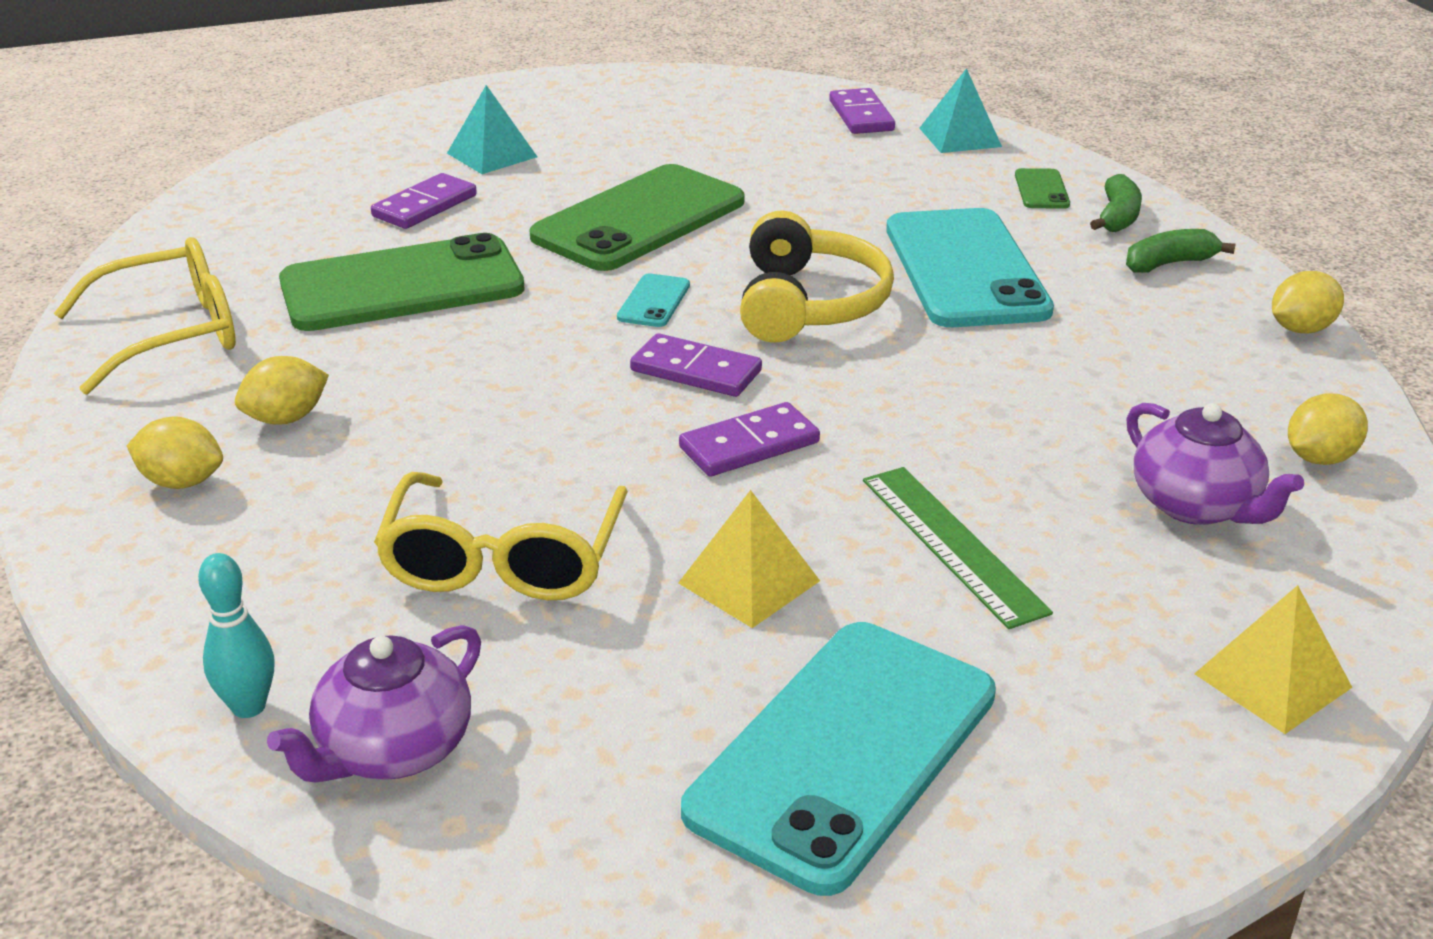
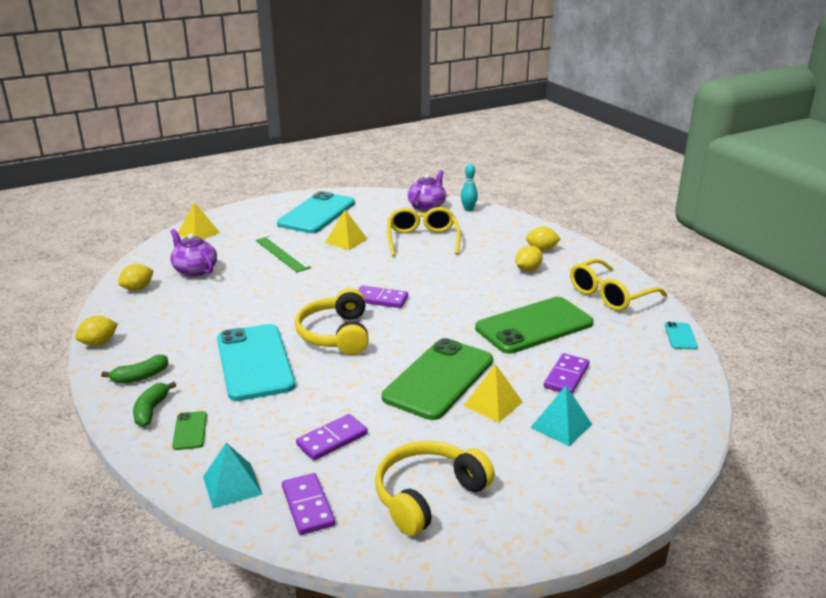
camera: 170 degrees right, 5 degrees down
turquoise phone [617,274,690,327] -> turquoise phone moved to [665,322,698,350]
purple domino [679,402,820,476] -> purple domino moved to [296,414,368,461]
none -> yellow headphones [375,441,495,536]
none -> yellow pyramid [463,364,523,423]

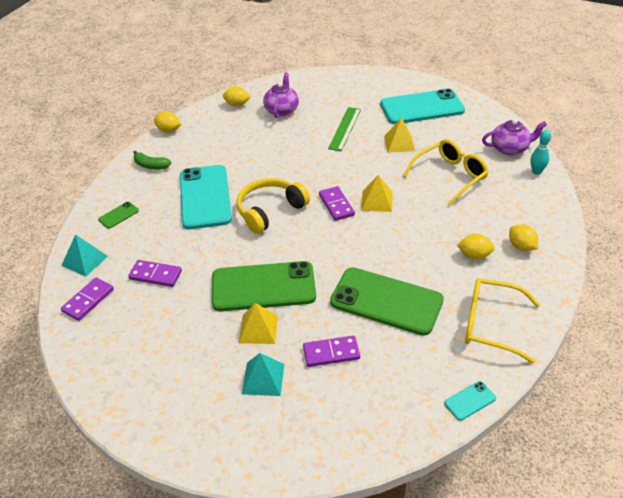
camera: 55 degrees right, 15 degrees up
green banana [133,381,176,427] -> none
yellow pyramid [178,202,220,239] -> yellow pyramid moved to [361,175,393,212]
turquoise phone [217,324,295,401] -> turquoise phone turned 45 degrees counterclockwise [180,165,232,229]
yellow headphones [375,441,495,536] -> none

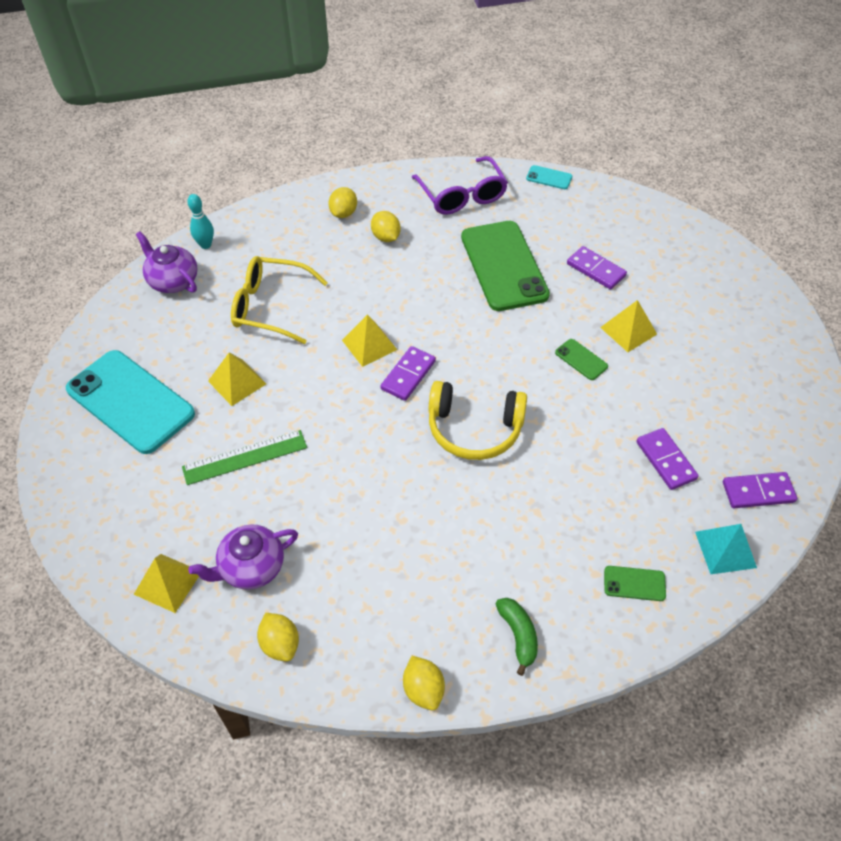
camera: 130 degrees left, 10 degrees up
turquoise phone [180,165,232,229] -> none
green phone [212,261,316,311] -> green phone [555,339,608,380], size x0.41
turquoise pyramid [242,353,284,396] -> none
yellow glasses [465,278,540,364] -> purple glasses [412,156,508,215]
none -> yellow pyramid [134,554,199,613]

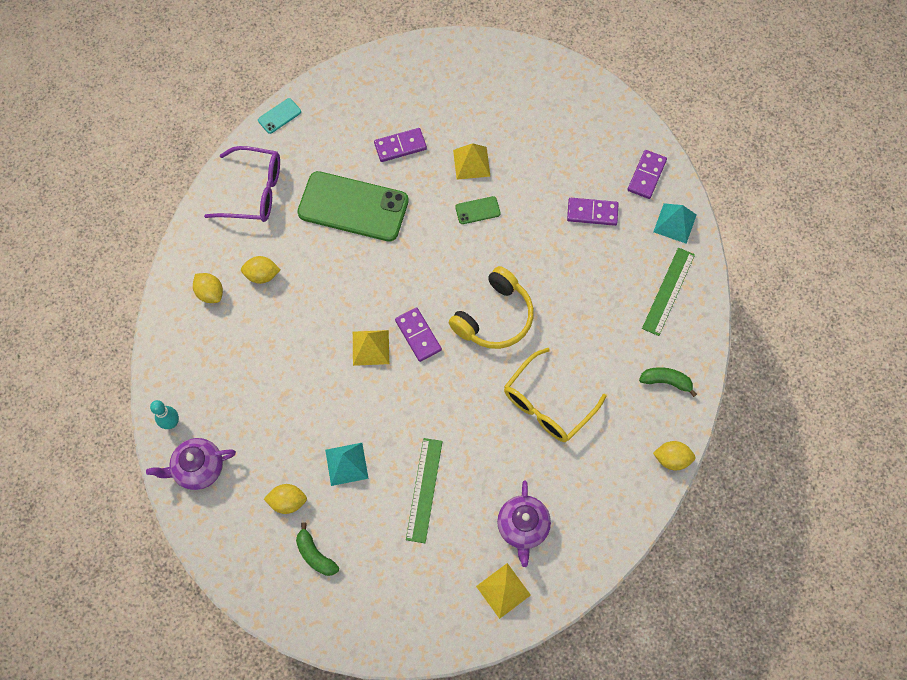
camera: 60 degrees left, 15 degrees up
turquoise phone [66,350,195,454] -> green banana [296,523,339,576]
yellow pyramid [208,353,266,406] -> turquoise pyramid [325,443,369,486]
yellow glasses [231,256,328,344] -> yellow glasses moved to [504,348,606,442]
yellow lemon [257,613,299,661] -> yellow lemon moved to [264,484,307,514]
green phone [604,566,666,601] -> green ruler [642,247,695,336]

